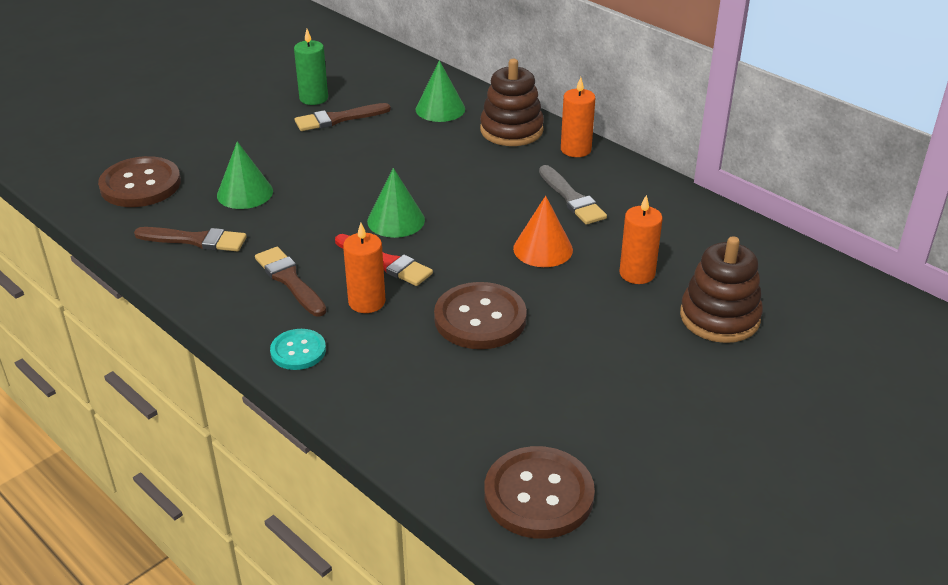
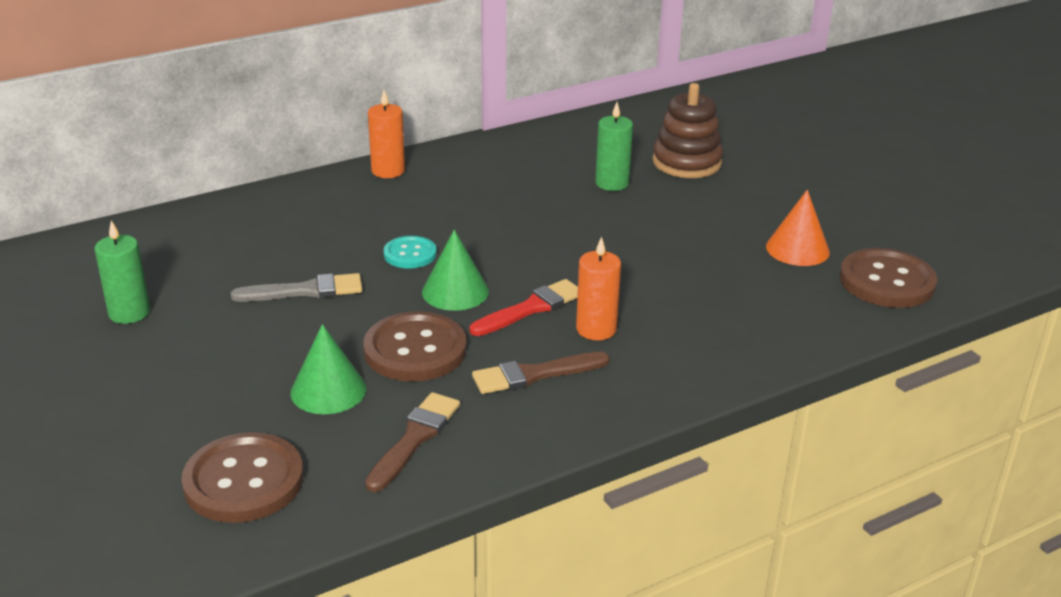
camera: 75 degrees left, 5 degrees down
turquoise button [270,329,326,370] -> turquoise button moved to [384,236,437,268]
brown brush [295,103,391,131] -> none
green cone [416,60,465,122] -> none
brown button [434,282,527,349] -> brown button moved to [363,311,467,382]
brown stacking toy [480,59,544,146] -> none
orange cone [513,196,573,267] -> orange cone moved to [766,190,830,266]
grey brush [539,165,607,225] -> grey brush moved to [231,273,362,302]
orange candle [619,195,663,284] -> green candle [595,102,633,191]

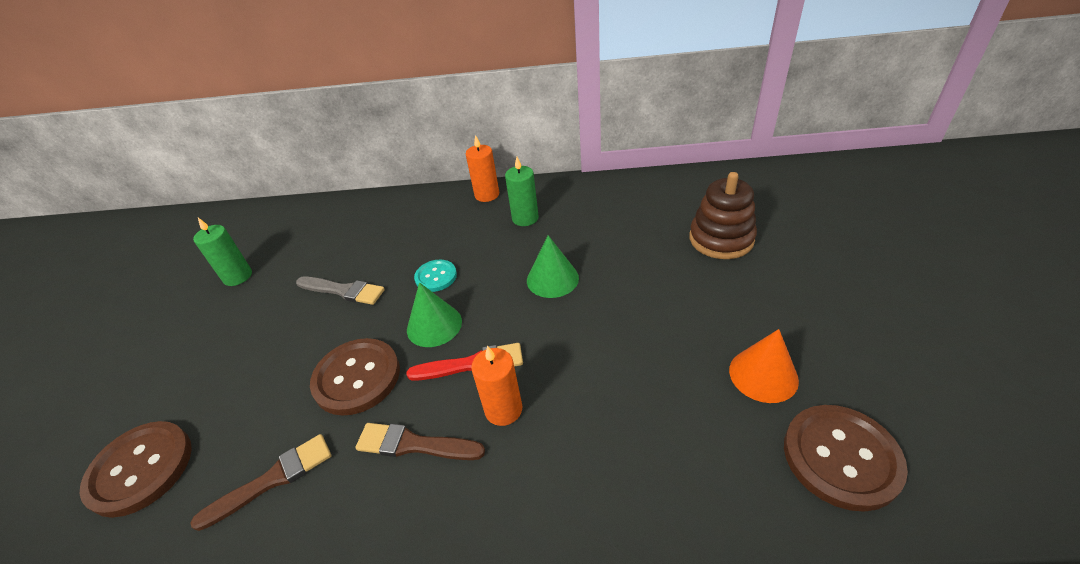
camera: 35 degrees right, 10 degrees up
green cone [291,324,366,414] -> green cone moved to [527,235,579,298]
green candle [595,102,633,191] -> green candle moved to [505,157,539,226]

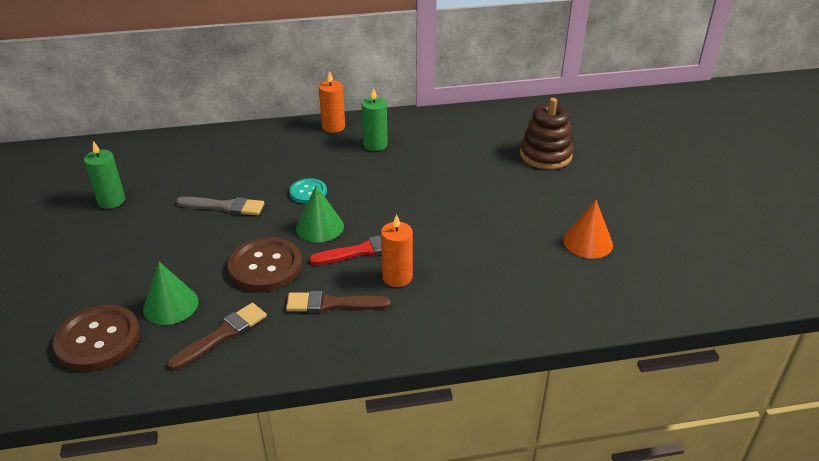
camera: 15 degrees left, 5 degrees down
green cone [527,235,579,298] -> green cone moved to [143,262,199,325]
brown button [784,405,908,512] -> none

